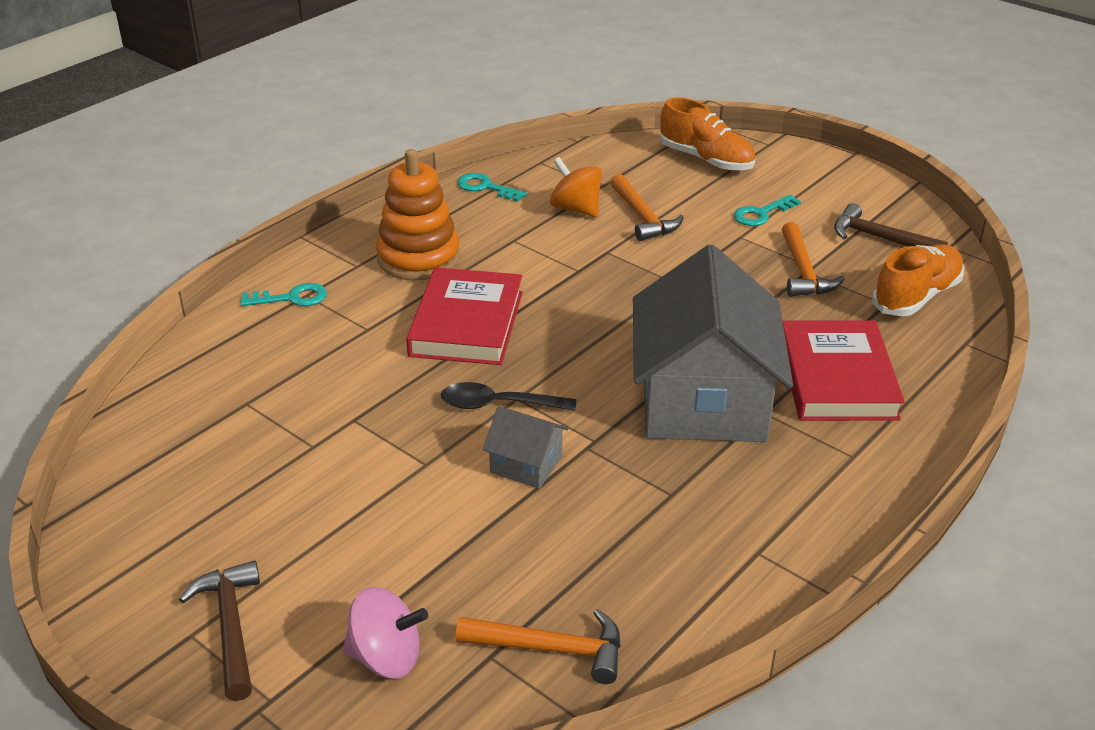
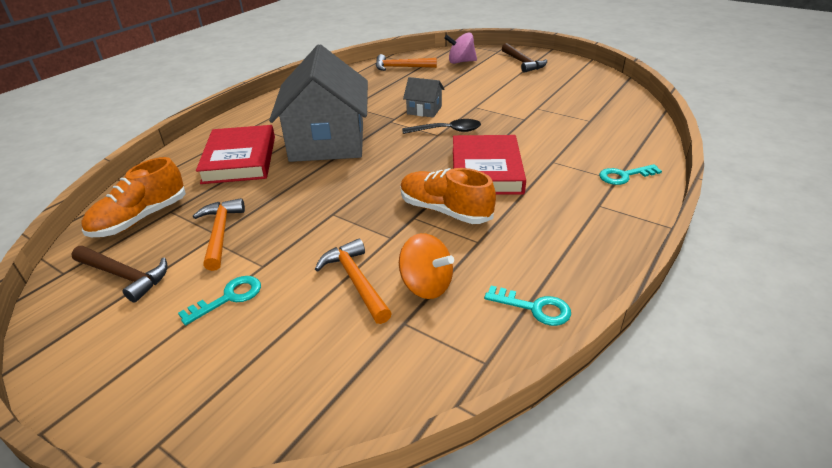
camera: 175 degrees right, 0 degrees up
orange stacking toy [376,149,460,281] -> none
orange shoe [660,98,756,171] -> orange shoe moved to [401,168,496,224]

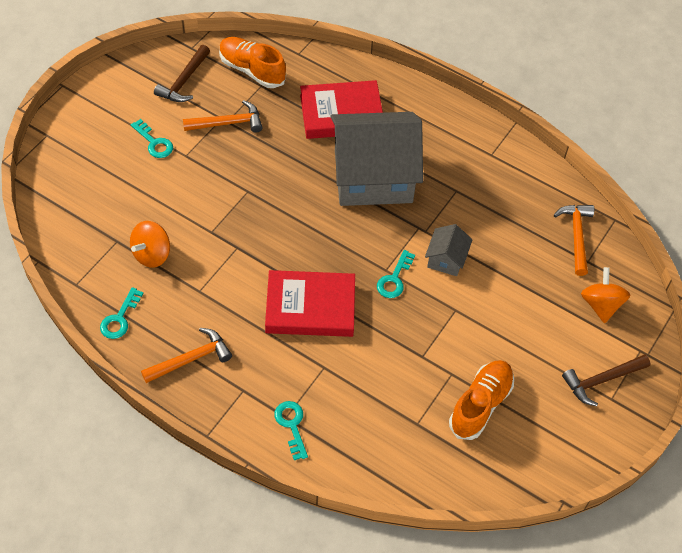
camera: 85 degrees right, 20 degrees up
orange hammer [315,239,392,324] -> orange hammer moved to [141,328,232,383]
orange shoe [401,168,496,224] -> orange shoe moved to [449,360,514,440]
black spoon [402,119,481,134] -> turquoise key [377,250,415,298]
pink spinning top [444,32,477,64] -> orange spinning top [581,267,630,323]

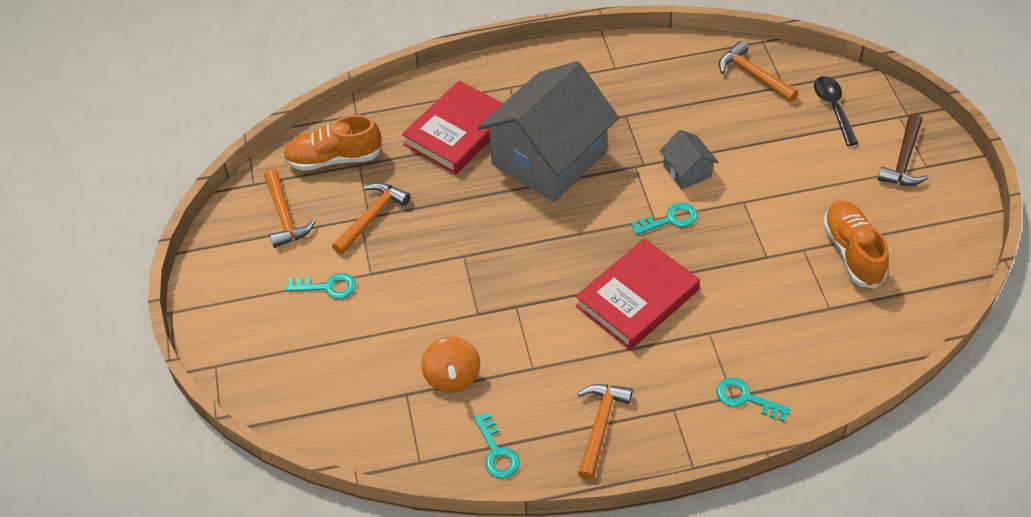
camera: 40 degrees left, 5 degrees down
brown hammer [154,45,210,102] -> orange hammer [264,169,315,248]
turquoise key [377,250,415,298] -> turquoise key turned 90 degrees counterclockwise [631,203,697,235]
orange spinning top [581,267,630,323] -> black spoon [814,76,858,146]

